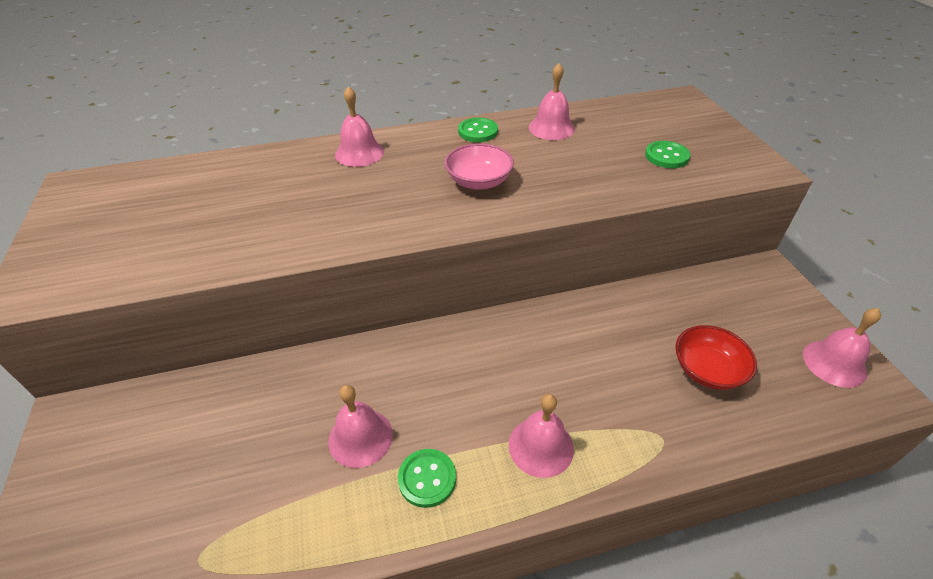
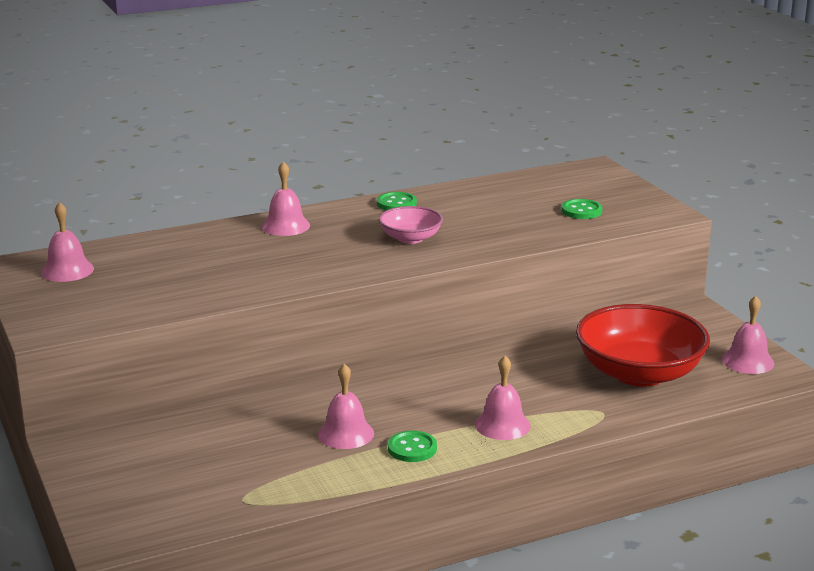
camera: 10 degrees left, 20 degrees down
pink bell [529,63,575,140] -> pink bell moved to [41,202,94,282]
red bowl [675,325,757,390] -> red bowl [576,304,710,387], size x1.94

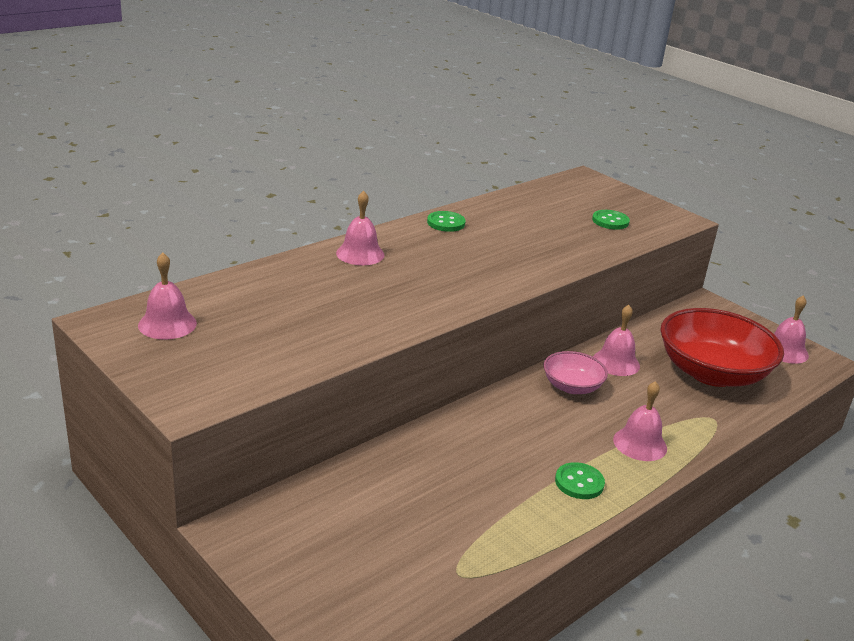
camera: 20 degrees left, 5 degrees up
pink bell [318,363,374,449] -> pink bell moved to [593,305,640,376]
pink bowl [379,206,443,244] -> pink bowl moved to [543,351,608,394]

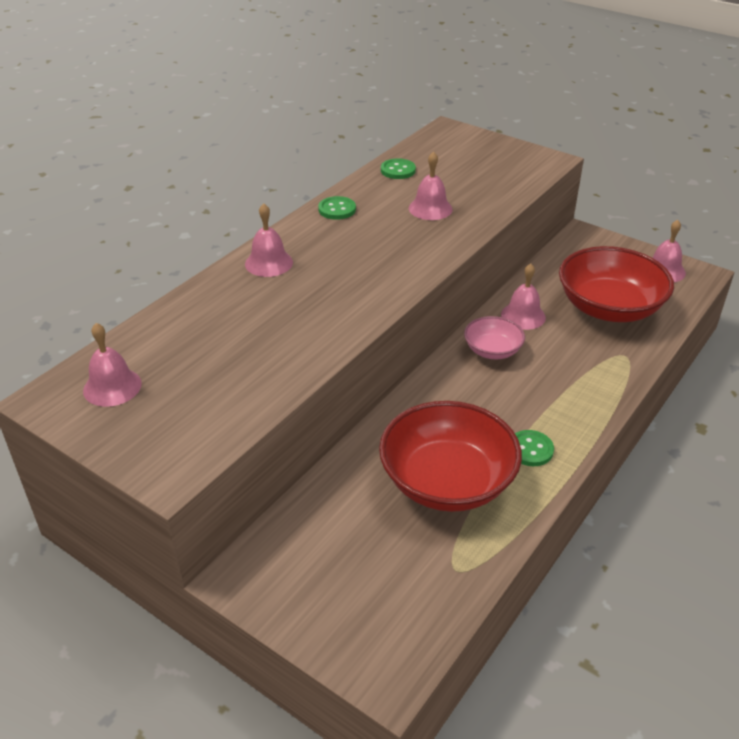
camera: 10 degrees left, 10 degrees up
green button [592,210,630,230] -> green button moved to [381,158,416,179]
pink bell [613,381,667,461] -> pink bell moved to [409,151,452,220]
none -> red bowl [379,401,522,512]

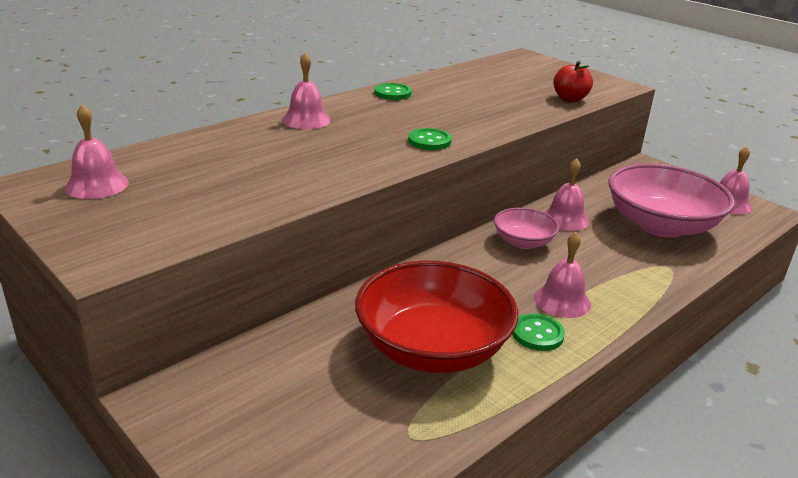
camera: 10 degrees right, 10 degrees down
green button [381,158,416,179] -> green button moved to [408,128,452,150]
pink bell [409,151,452,220] -> pink bell moved to [534,232,591,318]
red bowl [559,246,674,322] -> pink bowl [609,164,735,238]
none -> red apple [553,61,593,102]

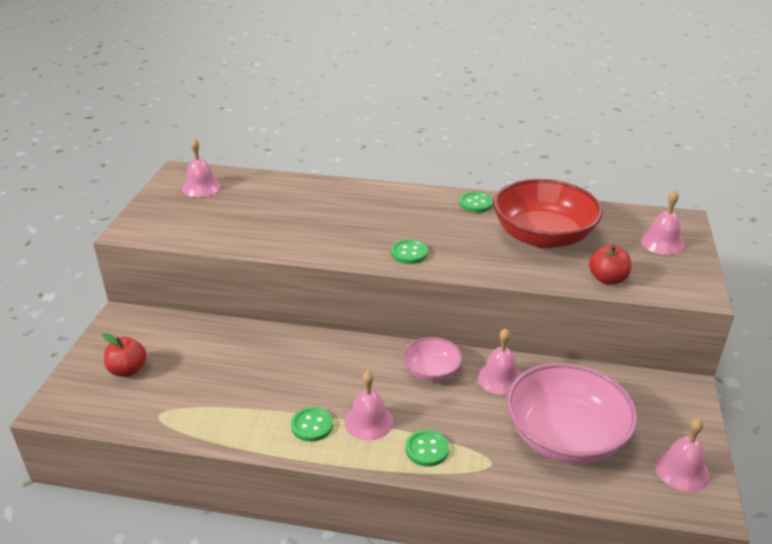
camera: 55 degrees right, 5 degrees up
pink bell [282,52,331,129] -> pink bell moved to [640,190,685,255]
red bowl [355,261,518,373] -> red bowl moved to [493,179,603,248]
none -> red apple [102,333,147,377]
none -> green button [406,430,449,467]

